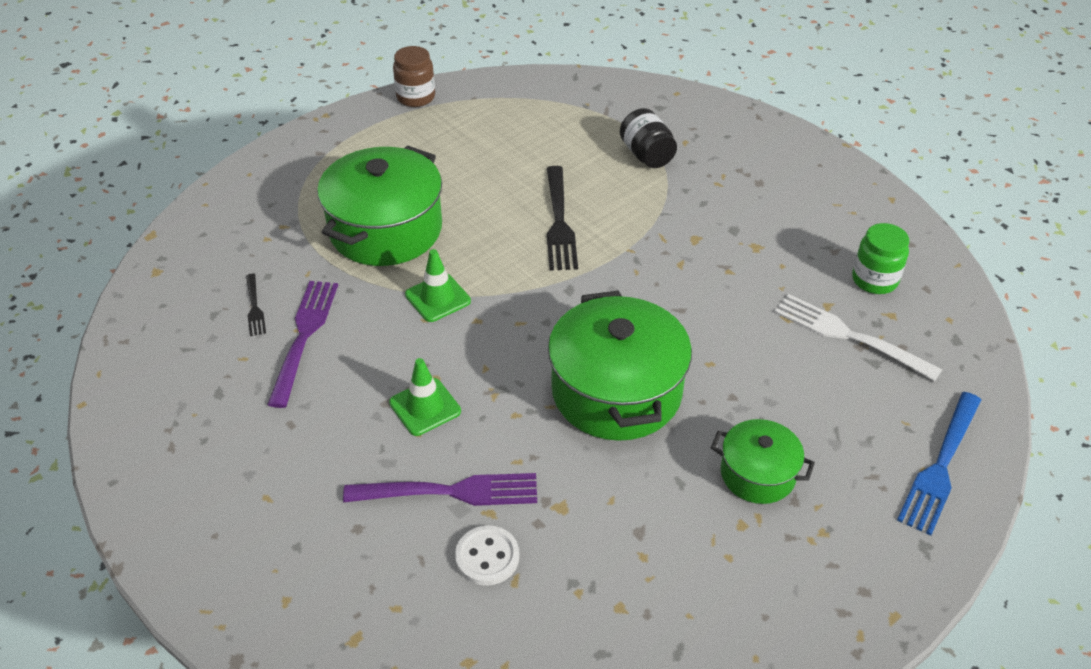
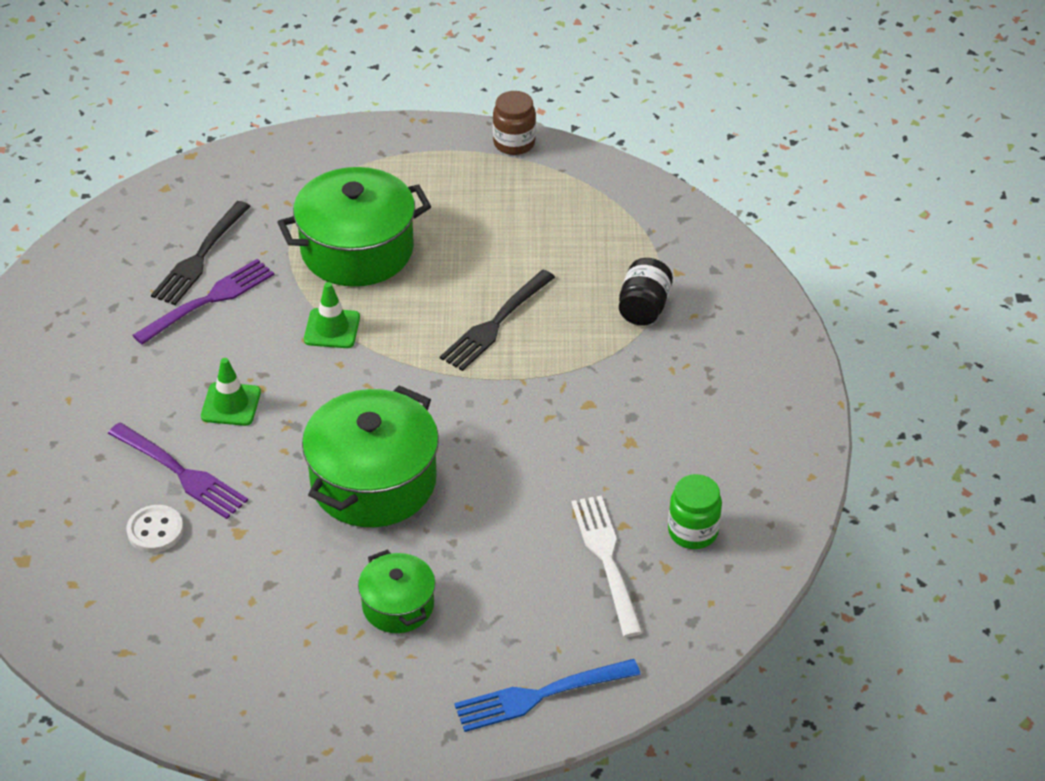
camera: 40 degrees right, 0 degrees up
black fork [246,274,266,336] -> black fork [151,201,251,305], size x1.93

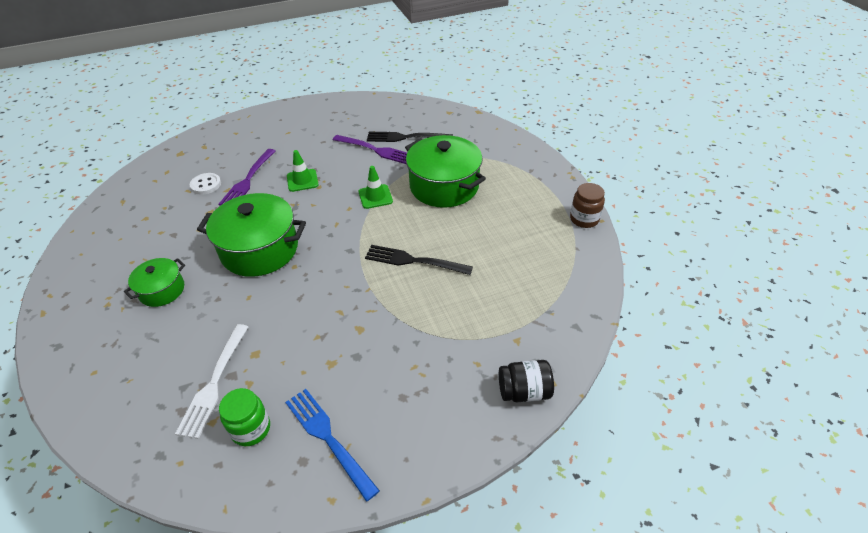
camera: 70 degrees right, 0 degrees up
blue fork [454,659,641,732] -> blue fork moved to [285,389,380,502]
white fork [571,495,643,637] -> white fork turned 135 degrees clockwise [175,324,248,439]
black jar [619,258,673,326] -> black jar moved to [499,360,554,402]

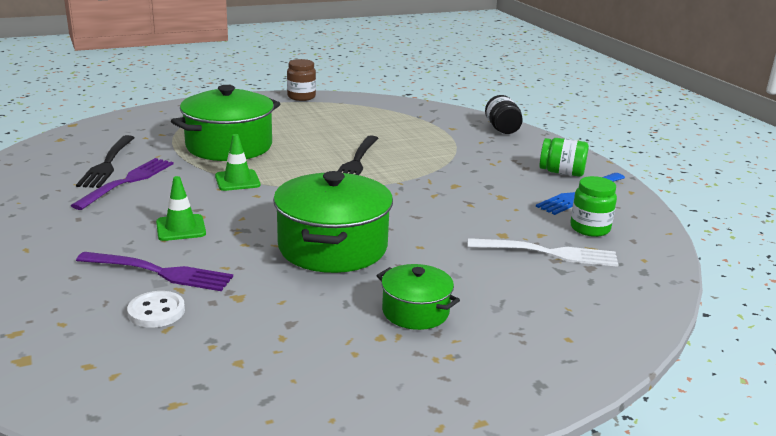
camera: 95 degrees left, 20 degrees down
none -> green jar [539,138,589,177]

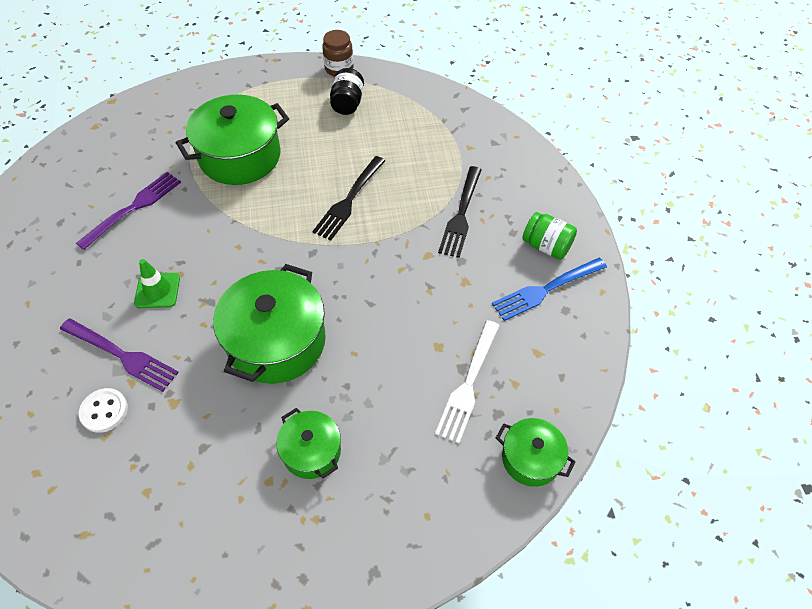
camera: 15 degrees right, 30 degrees up
black fork [76,135,135,188] -> black fork moved to [438,166,482,258]
green traffic cone [215,134,260,191] -> none
white fork [468,238,619,267] -> white fork turned 90 degrees clockwise [435,320,500,443]
black jar [485,95,523,134] -> black jar moved to [330,68,364,115]
green jar [570,176,617,237] -> none
none -> green pot [496,418,575,487]

